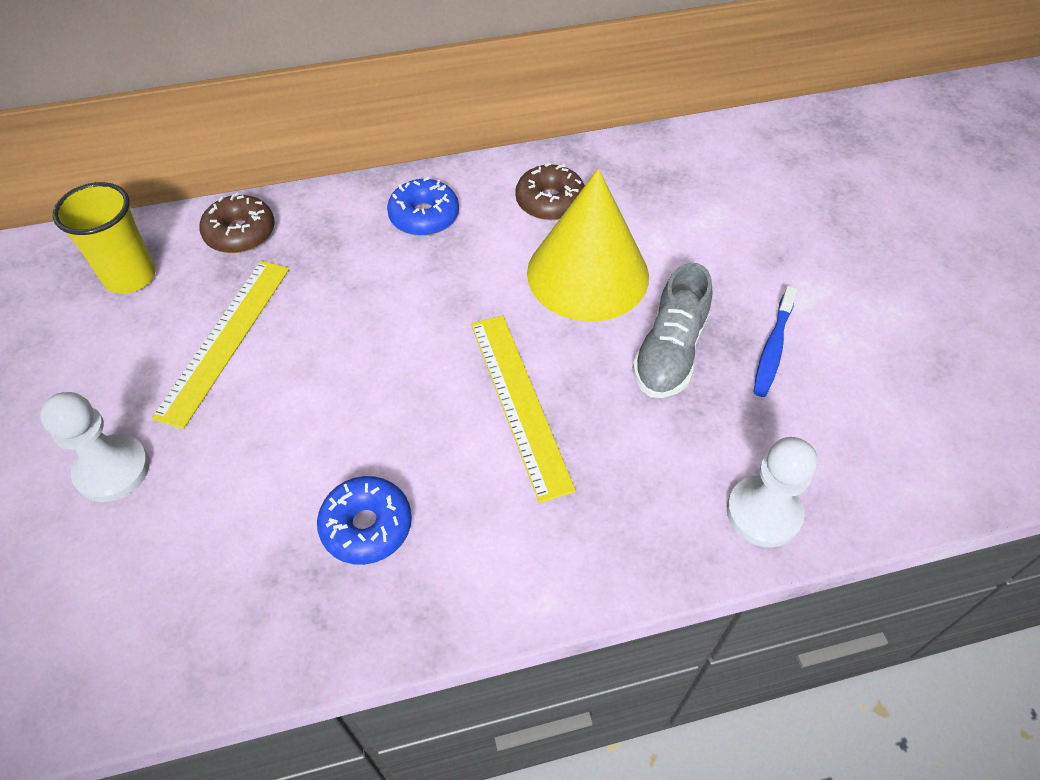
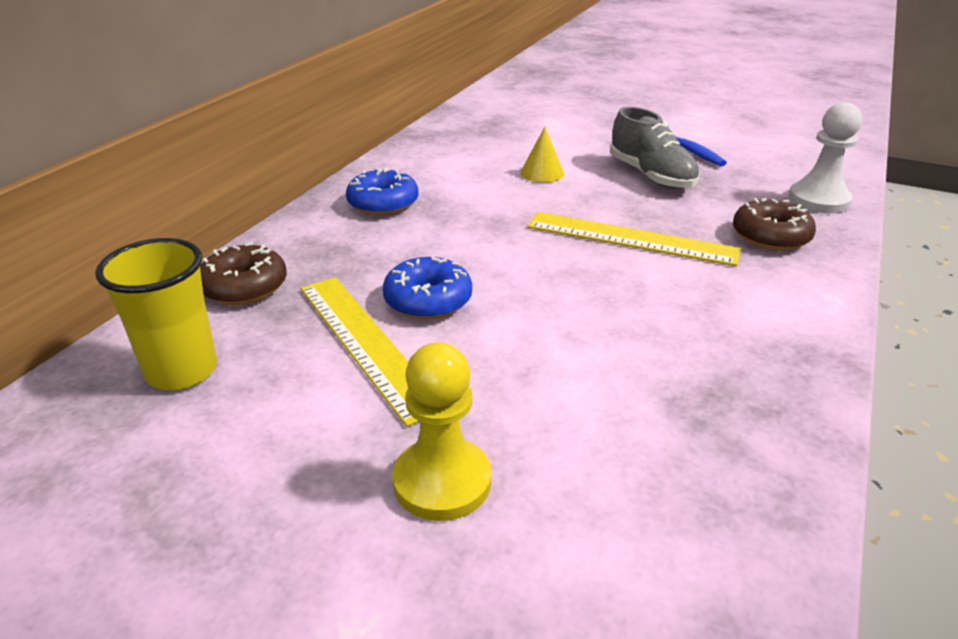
camera: 50 degrees left, 20 degrees down
white pawn [40,392,149,502] -> yellow pawn [392,343,491,521]
blue donut [317,476,412,565] -> blue donut moved to [382,257,472,320]
brown donut [515,163,585,220] -> brown donut moved to [733,198,816,251]
yellow cone [527,168,649,322] -> yellow cone [520,127,564,183], size x0.41

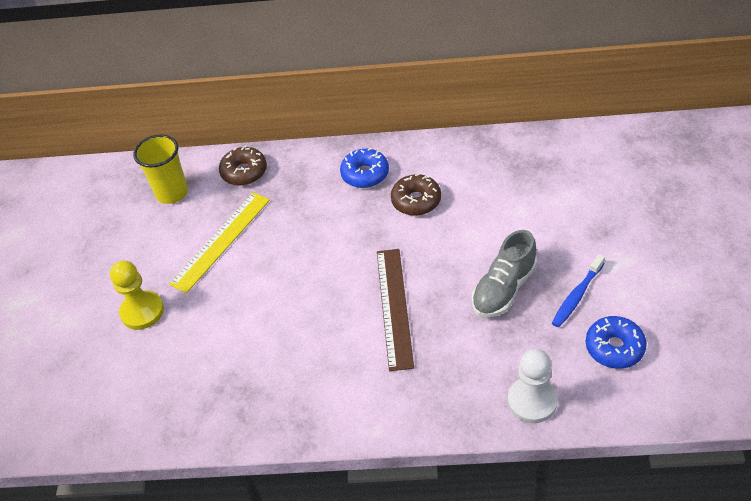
camera: 70 degrees right, 15 degrees up
blue donut [382,257,472,320] -> blue donut moved to [586,316,647,369]
yellow cone [520,127,564,183] -> none
yellow ruler [528,212,741,266] -> brown ruler [377,249,414,371]
brown donut [733,198,816,251] -> brown donut moved to [391,174,441,216]

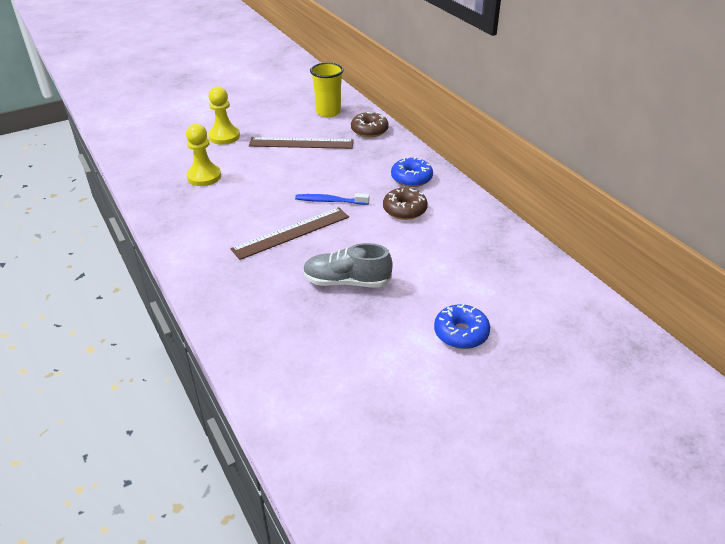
camera: 55 degrees right, 10 degrees down
yellow ruler [169,192,270,293] -> brown ruler [249,137,354,149]
white pawn [508,349,558,423] -> none
blue toothbrush [552,254,605,328] -> blue toothbrush moved to [295,193,370,205]
blue donut [586,316,647,369] -> blue donut moved to [434,304,490,349]
none -> yellow pawn [186,124,221,186]

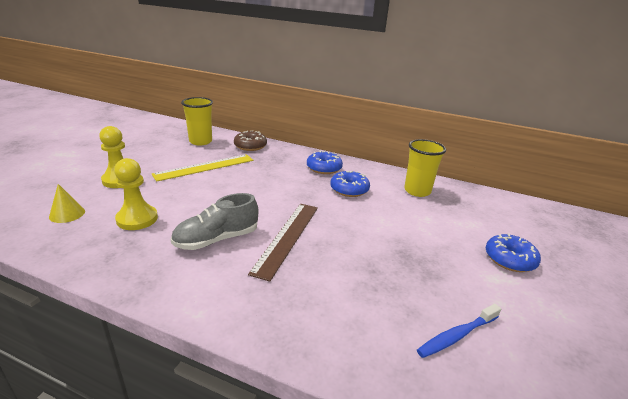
camera: 40 degrees left, 10 degrees down
brown ruler [249,137,354,149] -> yellow ruler [151,154,253,182]
blue toothbrush [295,193,370,205] -> blue toothbrush moved to [417,304,501,358]
grey shoe [303,243,393,287] -> grey shoe moved to [171,193,259,250]
brown donut [383,188,428,220] -> blue donut [330,171,370,197]
none -> yellow cone [49,184,85,223]
none -> yellow cup [404,139,446,197]

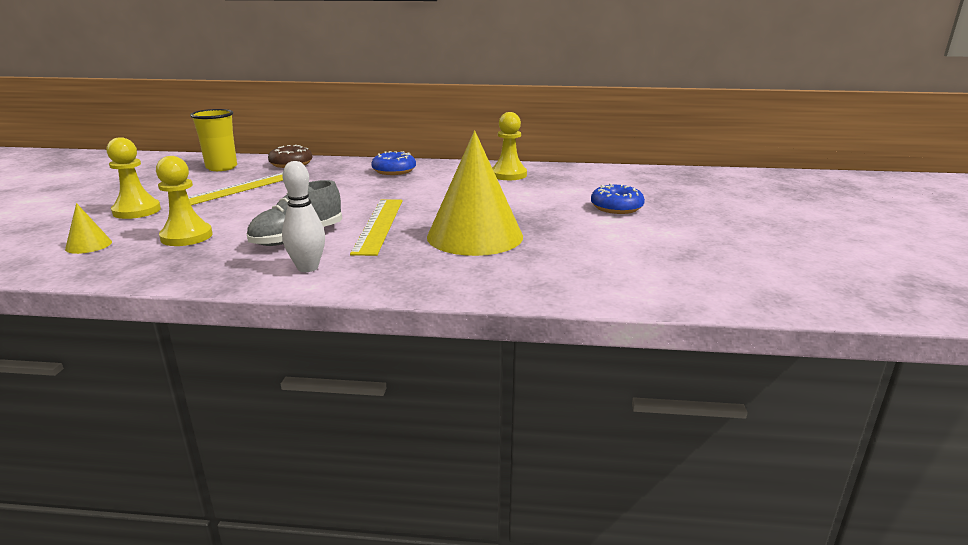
camera: 15 degrees left, 5 degrees down
brown ruler [248,204,318,281] -> yellow ruler [350,199,403,256]
blue donut [330,171,370,197] -> none
yellow cup [404,139,446,197] -> yellow pawn [492,112,527,180]
blue toothbrush [417,304,501,358] -> none
none -> white bowling pin [282,161,325,272]
none -> yellow cone [427,131,523,256]

